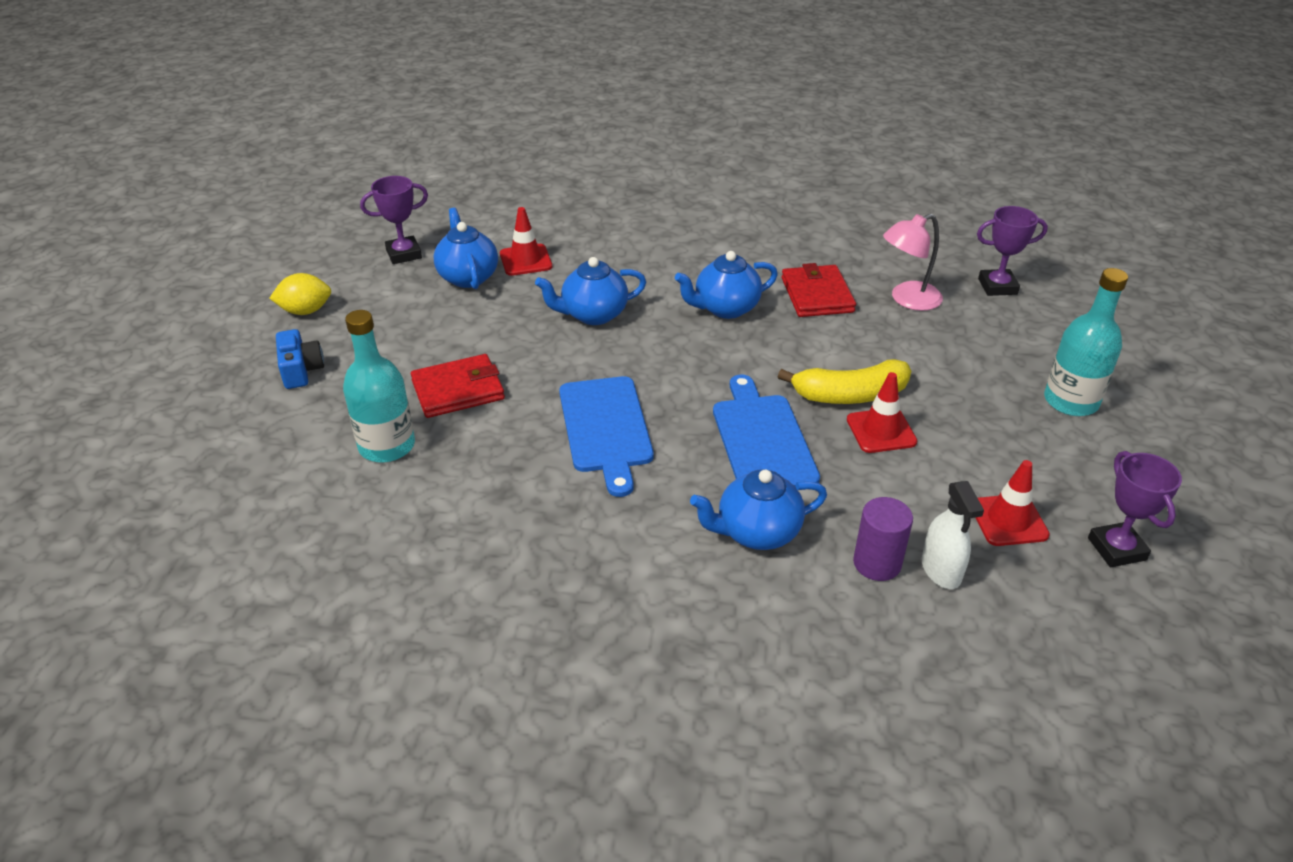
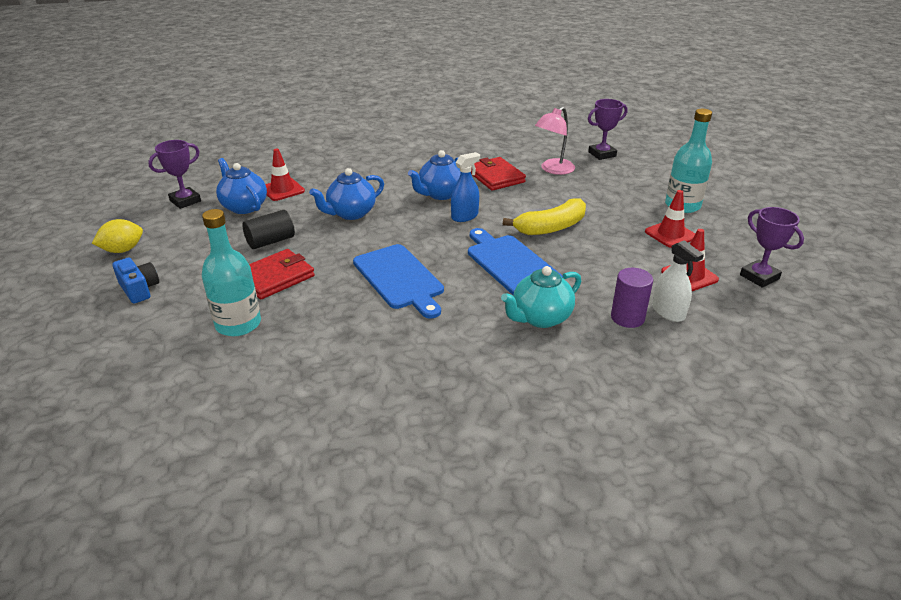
camera: 20 degrees left, 5 degrees down
blue teapot [690,469,827,550] -> turquoise teapot [501,266,582,328]
red traffic cone [847,372,917,453] -> red traffic cone moved to [645,190,695,248]
none -> black cylinder [242,210,295,249]
none -> blue spray bottle [451,152,480,222]

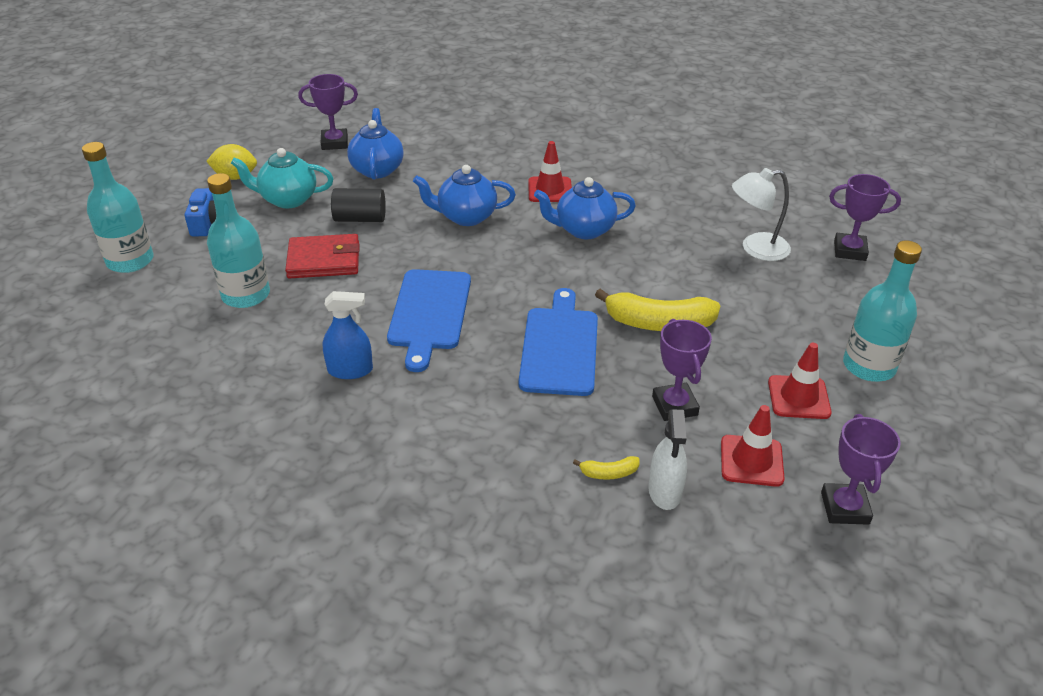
camera: 35 degrees right, 5 degrees up
red traffic cone [265,148,305,201] -> red traffic cone moved to [529,141,572,202]
blue spray bottle [451,152,480,222] -> blue spray bottle moved to [323,291,373,379]
red wallet [471,157,526,191] -> none
turquoise teapot [501,266,582,328] -> turquoise teapot moved to [231,148,334,208]
pink lamp [535,107,575,175] -> white lamp [732,168,791,261]
purple cylinder [611,268,653,328] -> yellow banana [573,456,640,480]
none -> turquoise bottle [82,142,154,273]
none -> purple trophy [652,319,712,421]

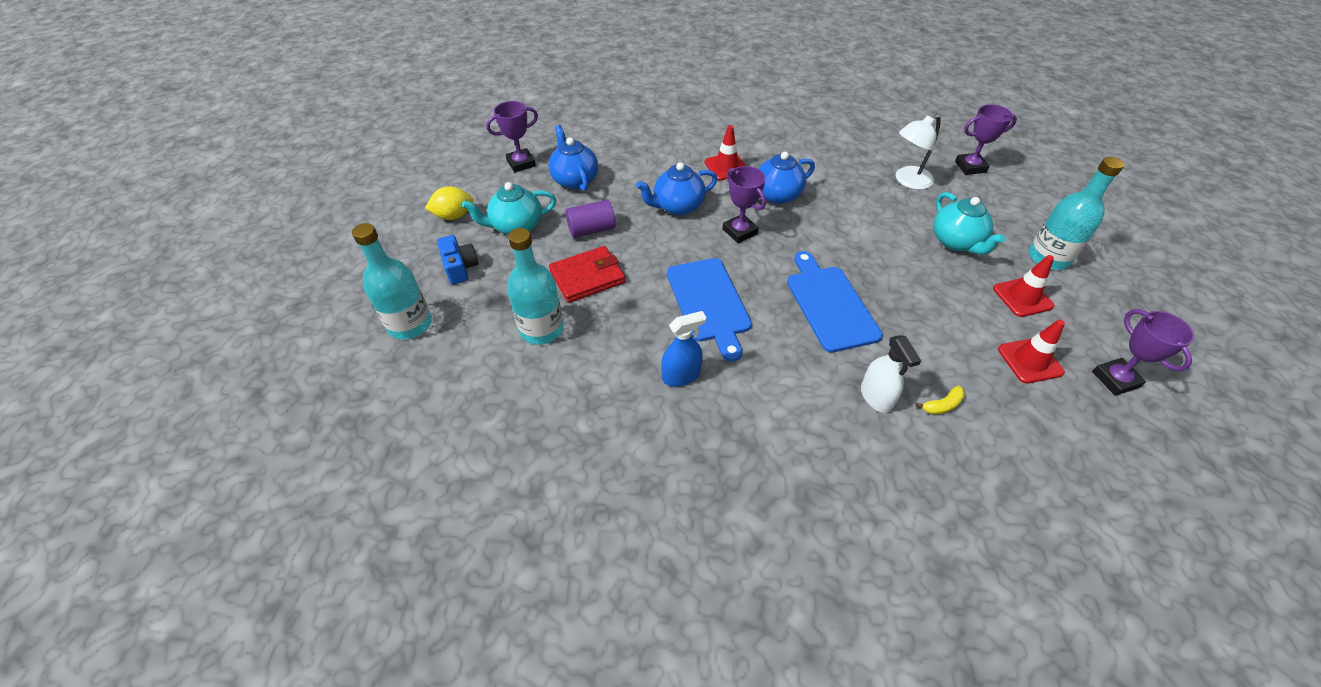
camera: 20 degrees left, 10 degrees up
black cylinder [331,188,386,222] -> purple cylinder [565,200,616,238]
yellow banana [595,289,720,331] -> none
white spray bottle [649,409,687,510] -> white spray bottle moved to [861,335,921,413]
purple trophy [652,319,712,421] -> purple trophy moved to [723,166,766,243]
none -> turquoise teapot [933,192,1005,255]

